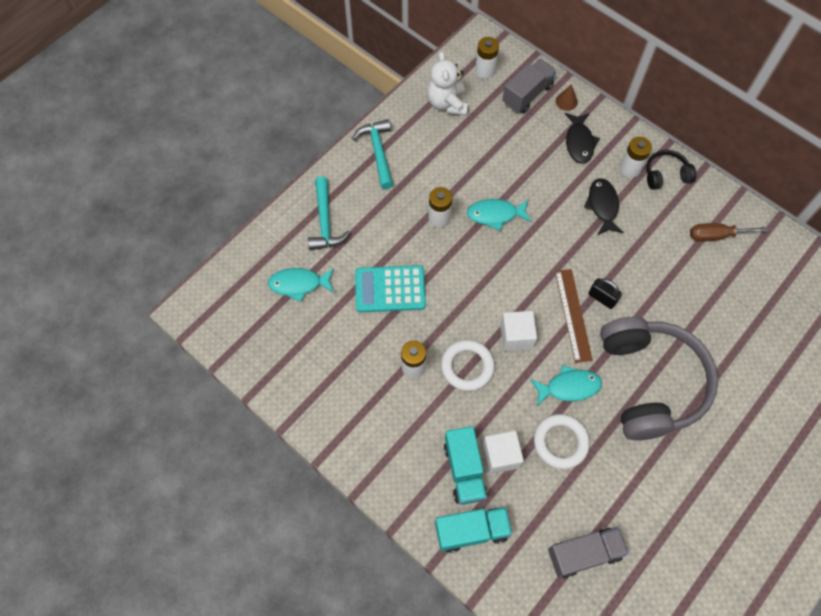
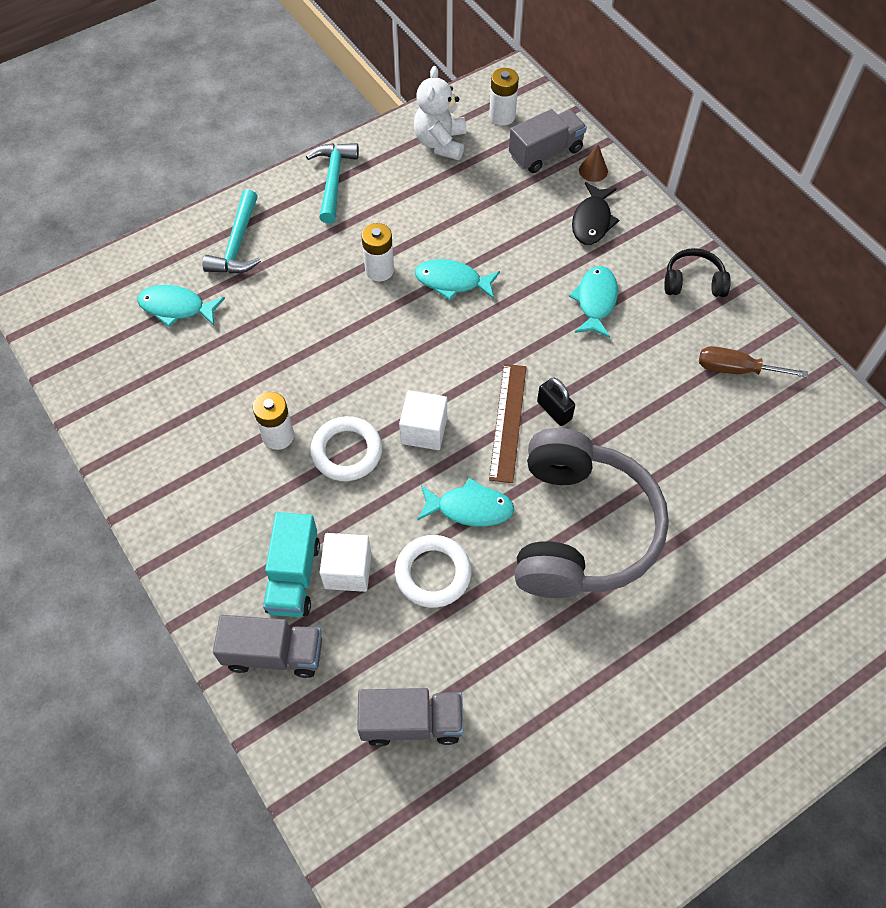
camera: 15 degrees right, 5 degrees down
turquoise calculator [355,265,426,313] -> none
turquoise truck [435,507,512,553] -> grey truck [213,615,322,678]
black fish [584,178,624,235] -> turquoise fish [569,266,618,338]
white battery [620,137,652,178] -> none

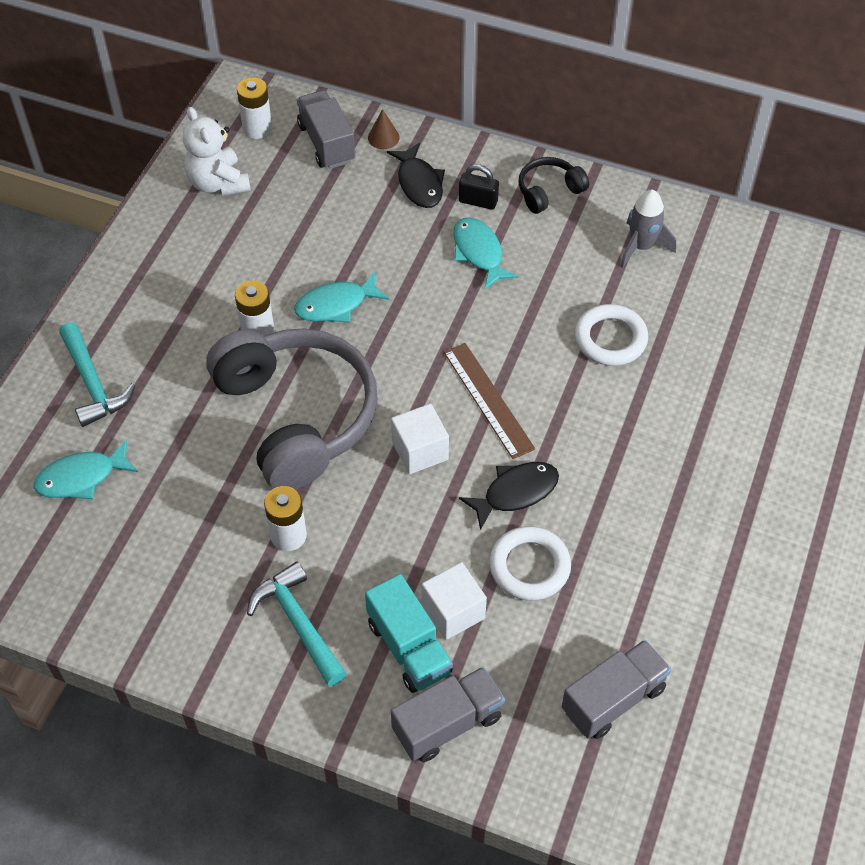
camera: 35 degrees left, 5 degrees down
turquoise hammer [306,143,359,224] -> turquoise hammer moved to [247,562,347,687]
white ring [310,416,382,481] -> white ring moved to [575,304,648,366]
turquoise fish [417,478,515,526] -> black fish [459,462,559,530]
grey truck [509,109,587,173] -> grey truck turned 45 degrees counterclockwise [297,90,355,169]
grey headphones [515,428,669,598] -> grey headphones moved to [206,328,378,490]
black padlock [537,378,575,426] -> black padlock moved to [459,164,499,210]
brown screwdriver [699,346,808,378] -> grey rocket [620,190,676,268]

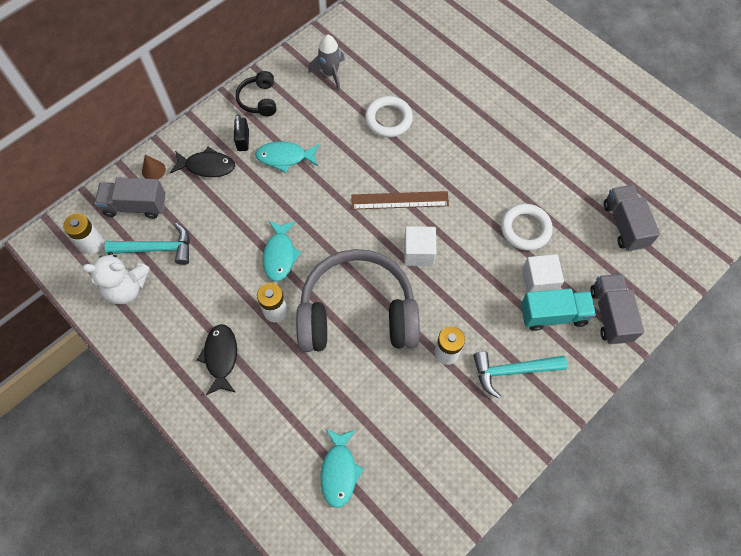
camera: 65 degrees left, 10 degrees up
turquoise hammer [59,322,136,427] -> turquoise hammer moved to [104,223,190,265]
black padlock [459,164,499,210] -> black padlock turned 45 degrees counterclockwise [234,115,249,151]
black fish [459,462,559,530] -> black fish moved to [197,324,237,395]

